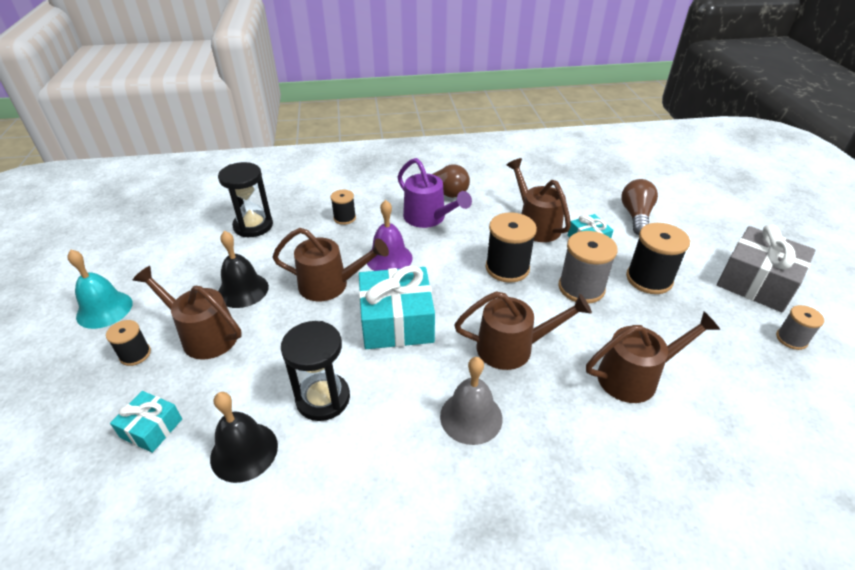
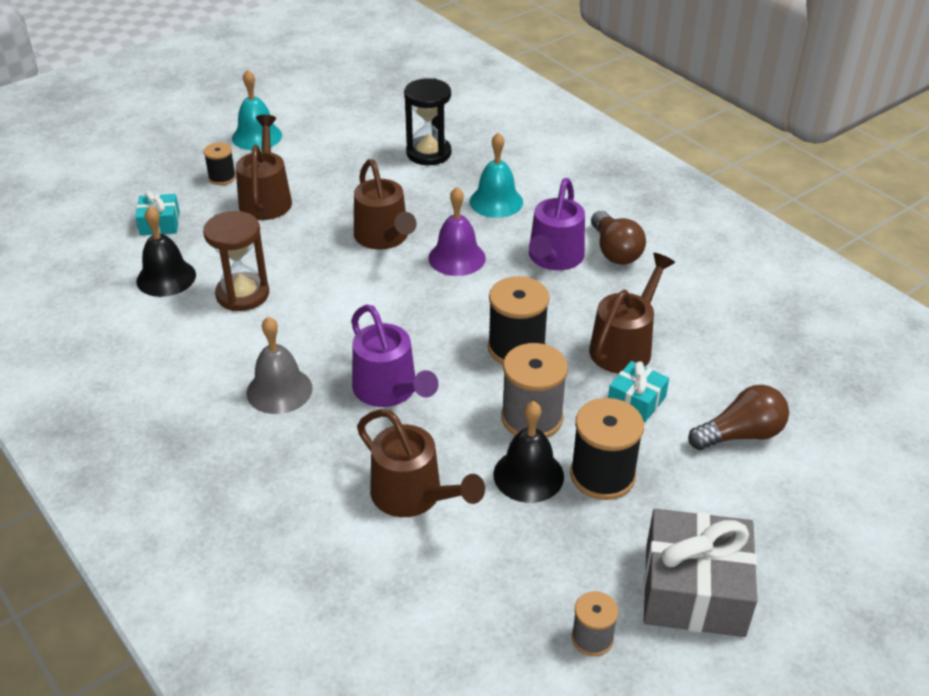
camera: 60 degrees right, 0 degrees up
black bell [218,231,269,308] -> black bell moved to [494,401,564,503]
black hourglass [281,321,350,421] -> brown hourglass [203,211,269,311]
black spool [331,190,356,225] -> turquoise bell [470,132,523,218]
turquoise gift [359,266,435,349] -> none
brown watering can [454,291,592,370] -> purple watering can [351,304,439,407]

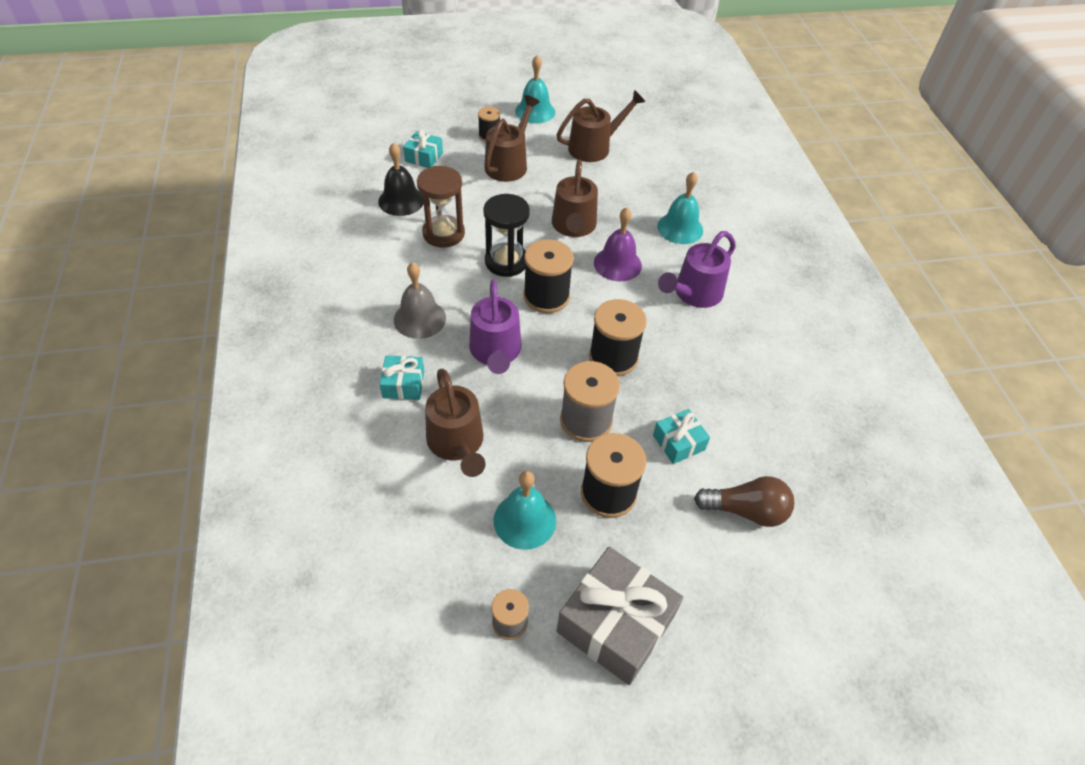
camera: 25 degrees right, 10 degrees up
black hourglass [404,78,451,165] -> black hourglass moved to [483,194,530,277]
black bell [494,401,564,503] -> none
brown watering can [589,253,675,373] -> brown watering can moved to [556,90,645,162]
brown light bulb [591,211,646,265] -> none
none -> turquoise gift [380,355,424,400]
none -> turquoise bell [494,471,556,550]
none -> black spool [523,239,574,313]

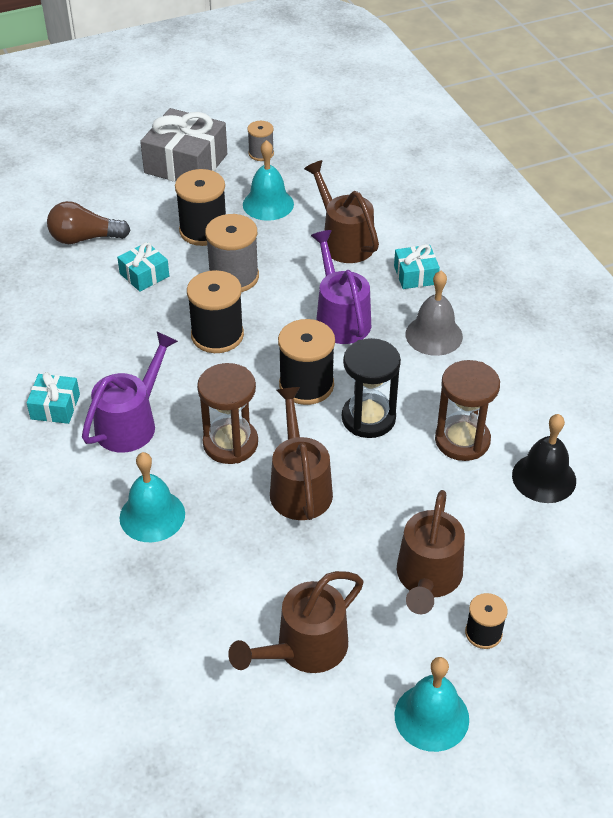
camera: 170 degrees right, 5 degrees down
turquoise gift [403,129,443,168] -> turquoise gift moved to [27,372,80,424]
purple bell [594,207,642,281] -> brown hourglass [197,363,258,464]

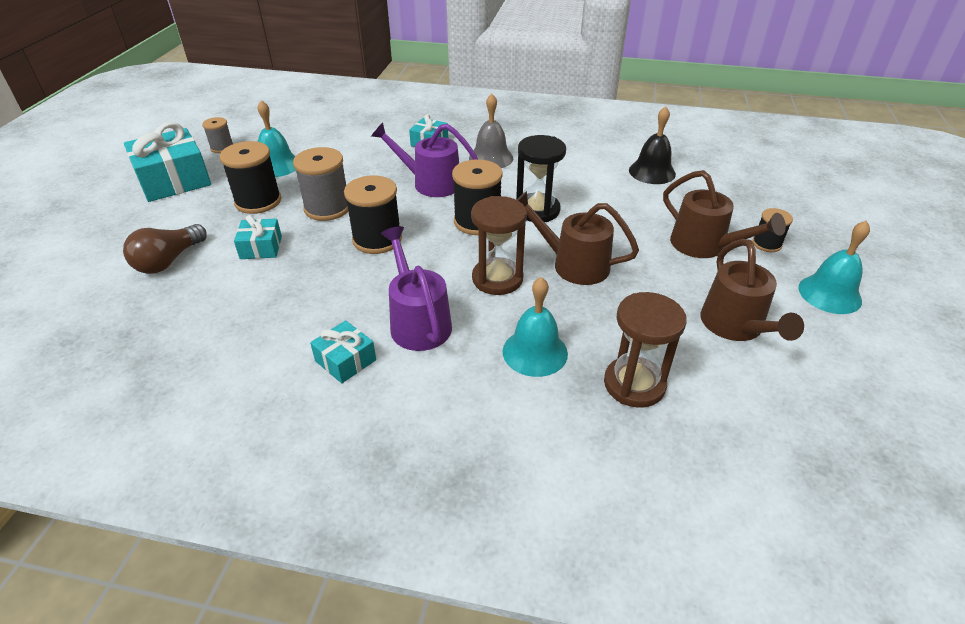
camera: 55 degrees left, 5 degrees down
grey gift [140,108,227,182] -> turquoise gift [124,122,211,202]
brown watering can [304,160,379,263] -> none
brown hourglass [435,360,500,461] -> brown hourglass moved to [604,292,687,408]

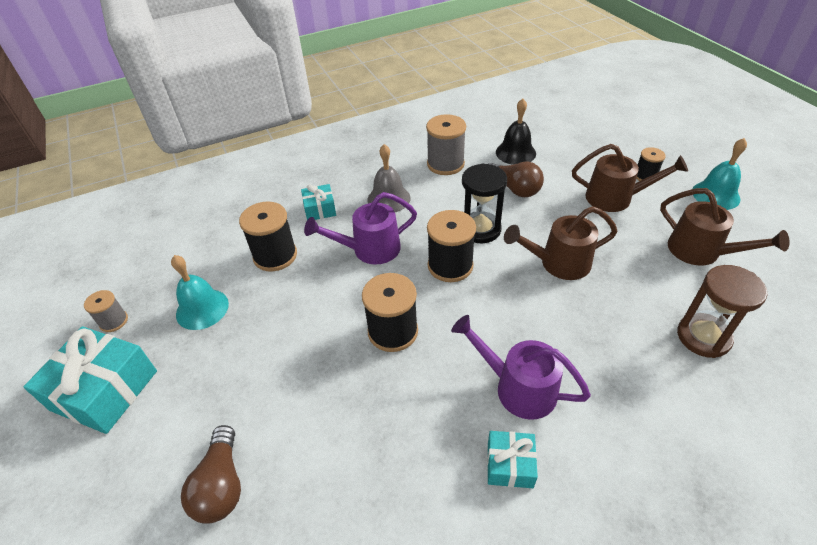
camera: 35 degrees left, 5 degrees up
black spool [220,141,281,214] -> black spool moved to [239,202,297,271]
turquoise gift [234,215,282,259] -> none
grey spool [293,147,348,221] -> grey spool moved to [426,114,466,175]
brown hourglass [471,196,527,295] -> none
turquoise bell [503,277,568,377] -> none
none -> brown light bulb [489,162,544,197]

